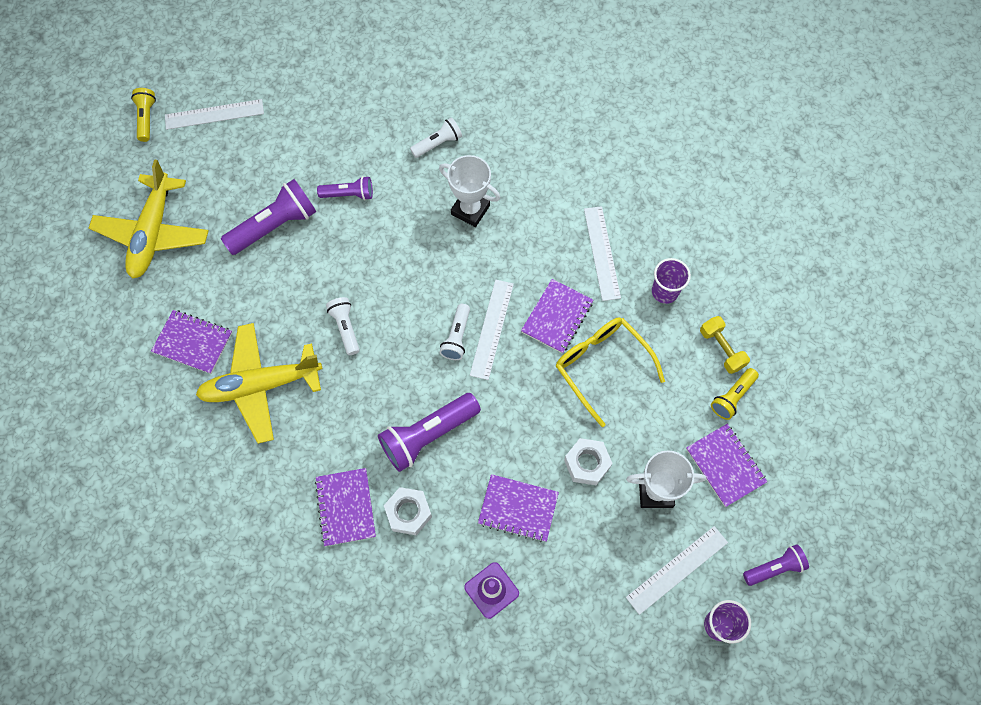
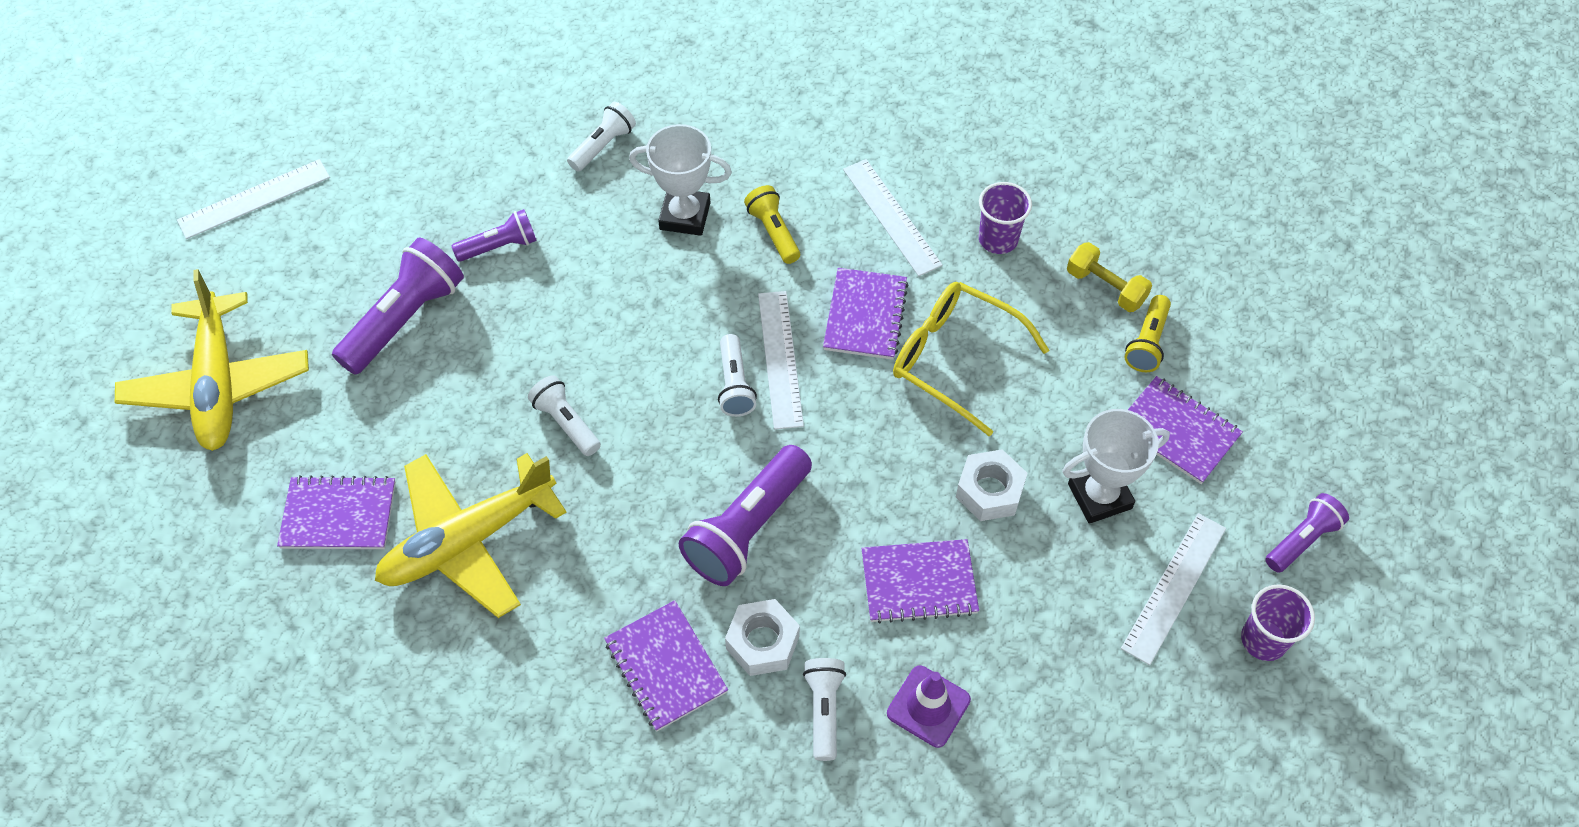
camera: 20 degrees left, 10 degrees down
yellow flashlight [131,88,156,142] -> yellow flashlight moved to [744,185,800,264]
none -> white flashlight [803,658,846,761]

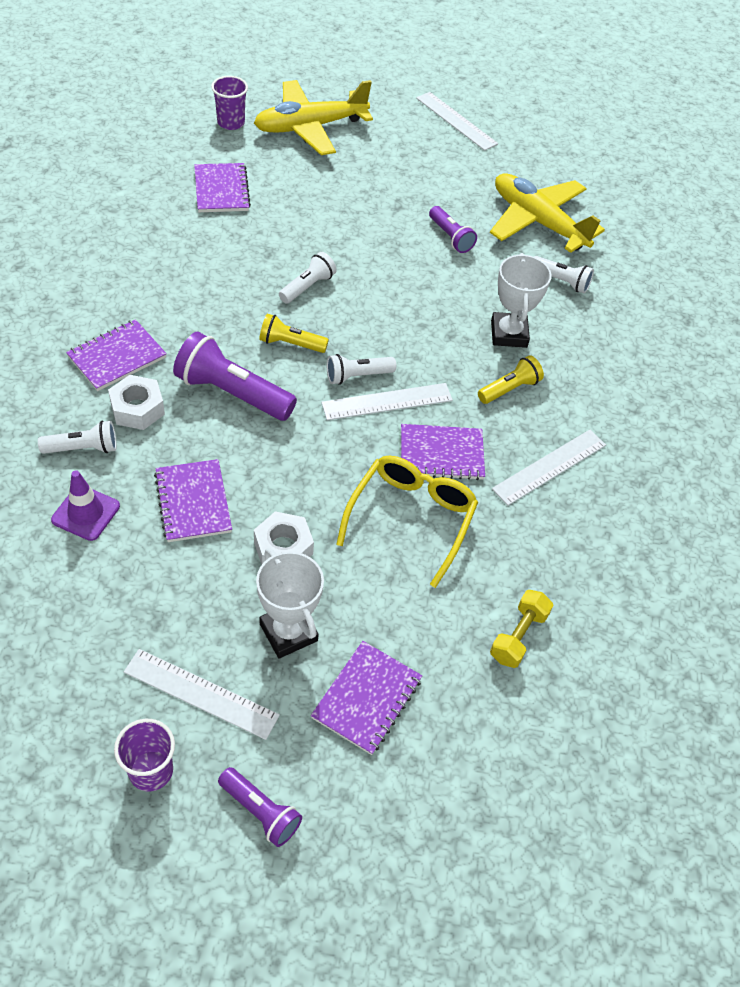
camera: 75 degrees right, 5 degrees down
purple flashlight [332,237,464,375] -> none
yellow plane [375,453,567,618] -> yellow plane moved to [490,173,605,253]
purple cup [979,182,1032,254] -> purple cup moved to [211,76,248,130]
yellow flashlight [1124,295,1171,372] -> yellow flashlight moved to [259,314,329,353]

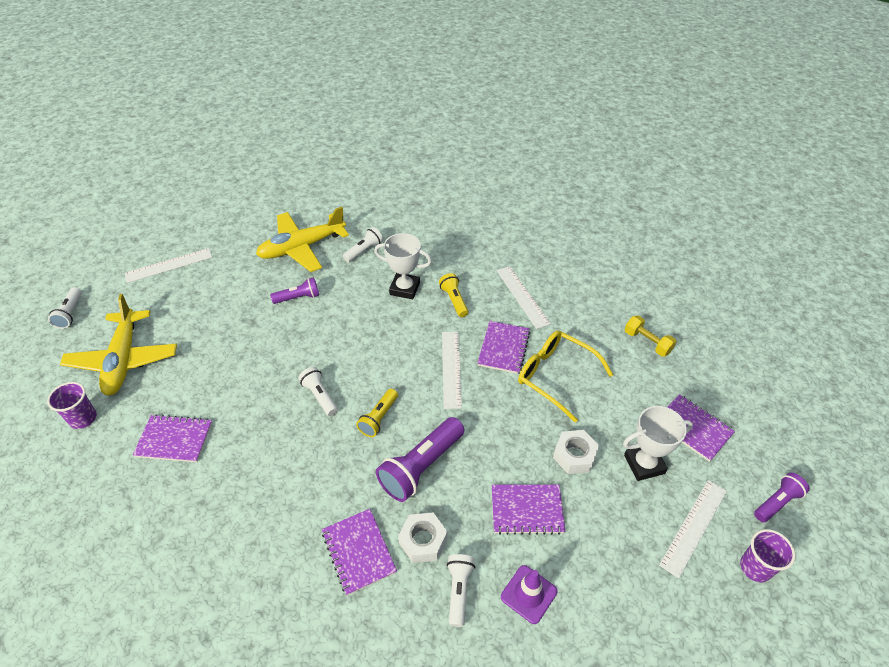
camera: 70 degrees left, 5 degrees down
white flashlight [327,354,396,385] -> white flashlight moved to [48,287,82,329]

